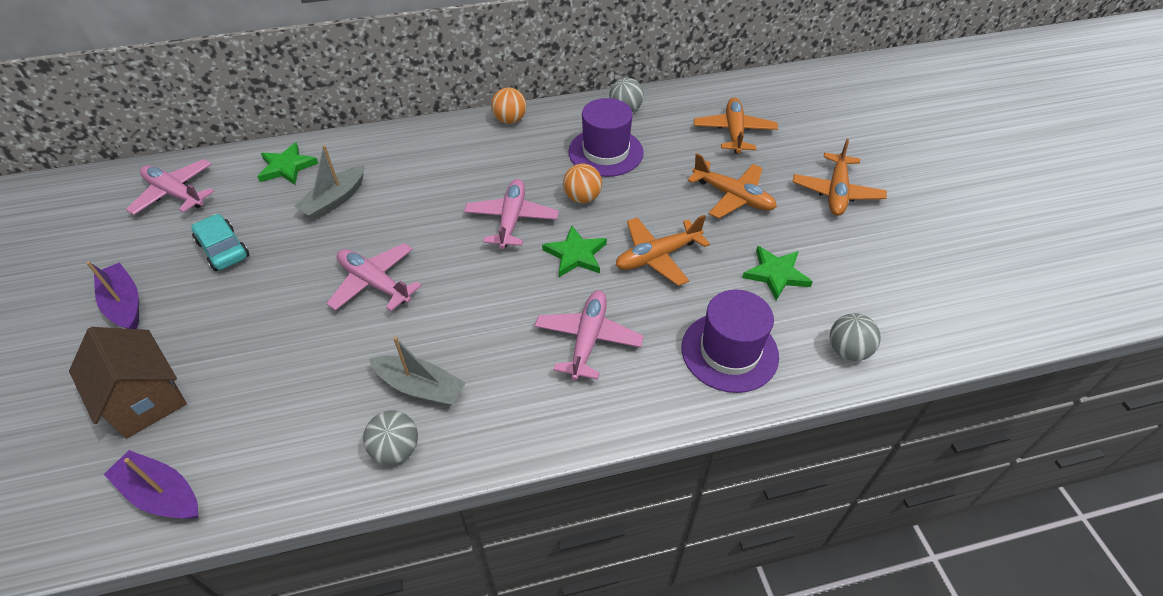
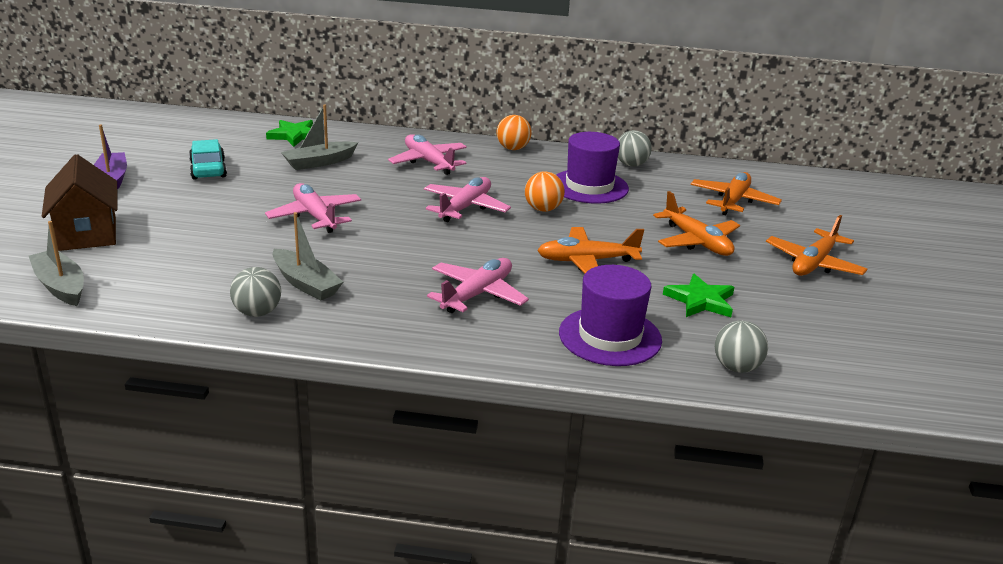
camera: 20 degrees right, 20 degrees down
purple boat [104,450,199,519] -> grey boat [29,221,84,306]
pink plane [126,159,215,215] -> pink plane moved to [388,134,467,175]
green star [542,226,607,277] -> none

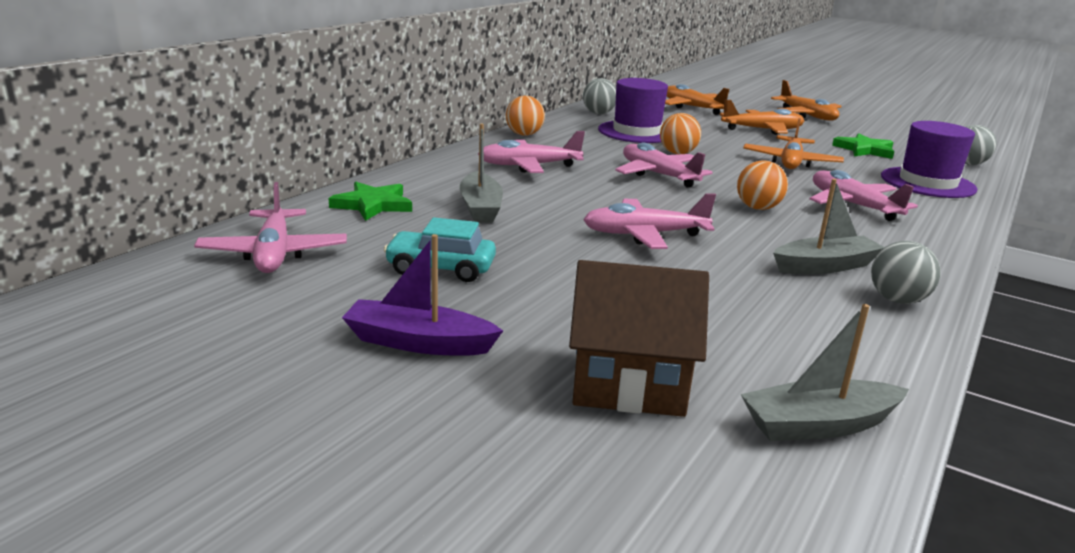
camera: 65 degrees left, 5 degrees down
none -> pink plane [194,182,347,273]
none -> orange ball [737,160,788,210]

